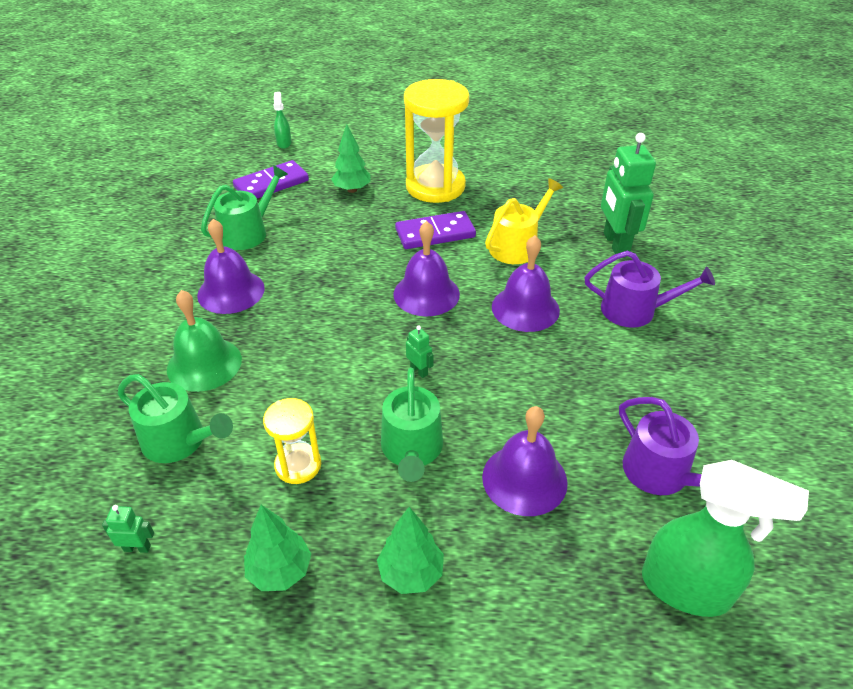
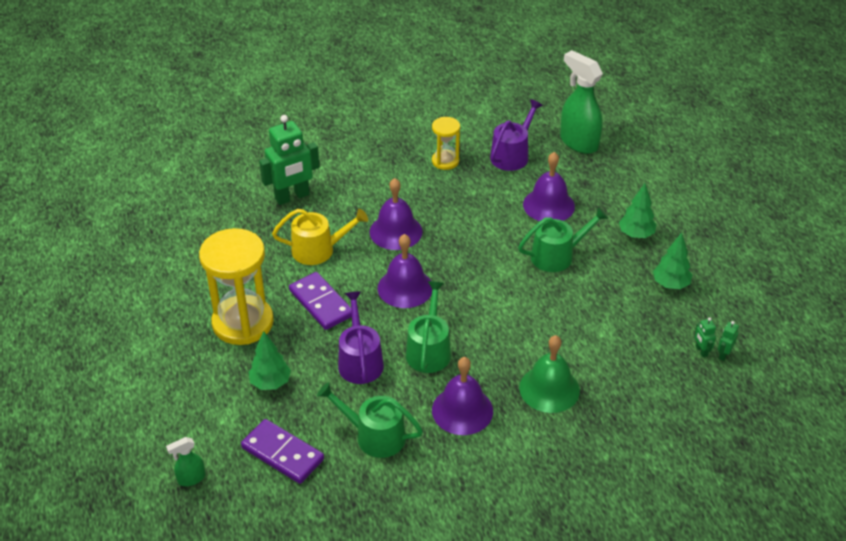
camera: 110 degrees left, 0 degrees up
green watering can [117,374,233,463] -> green watering can moved to [406,281,451,373]
yellow hourglass [263,398,321,484] -> yellow hourglass moved to [432,117,460,170]
green robot [406,325,434,378] -> green robot moved to [718,321,739,361]
yellow watering can [485,178,563,264] -> yellow watering can turned 150 degrees clockwise [272,209,368,265]
purple watering can [585,251,715,328] -> purple watering can moved to [338,291,384,384]
green spray bottle [642,460,809,617] -> green spray bottle turned 45 degrees counterclockwise [560,50,603,154]

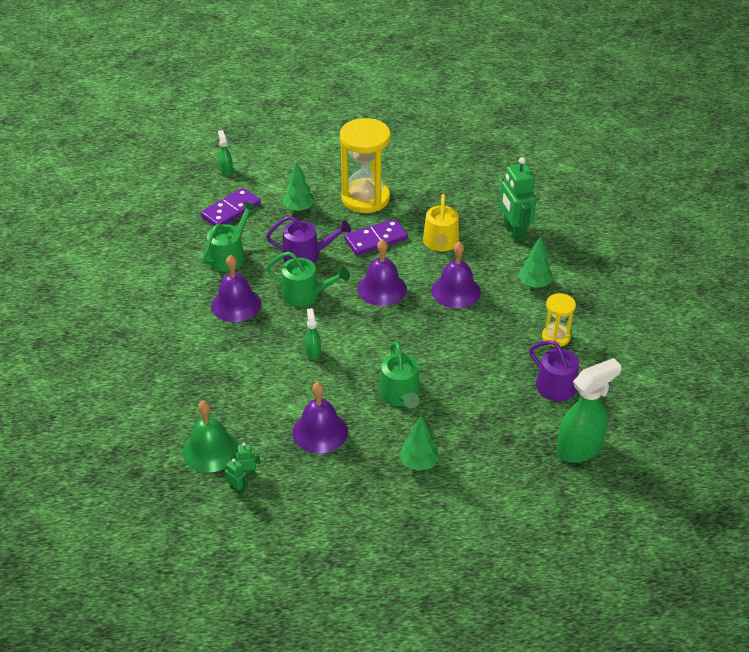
camera: 100 degrees right, 0 degrees up
green bell [519,335,580,413] -> green bell moved to [183,401,238,473]
purple bell [523,152,575,221] -> purple bell moved to [292,382,348,454]
green tree [653,232,692,289] -> green tree moved to [518,237,553,288]
none -> green spray bottle [305,308,321,360]

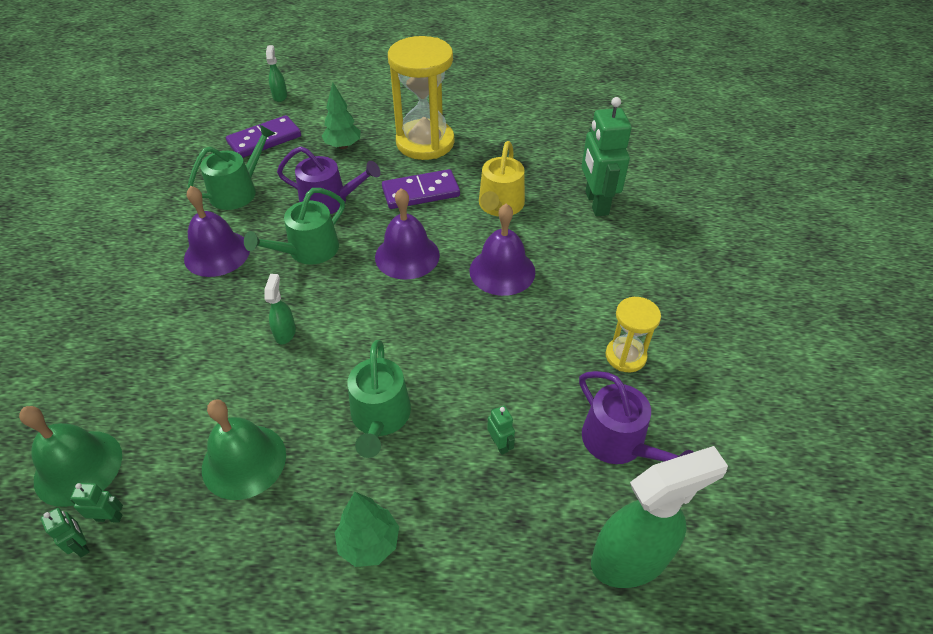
camera: 10 degrees right, 5 degrees up
green watering can [266,252,350,306] -> green watering can turned 105 degrees clockwise [244,188,345,264]
purple bell [292,382,348,454] -> green bell [202,399,286,500]
green tree [518,237,553,288] -> none
none -> green robot [487,406,515,455]

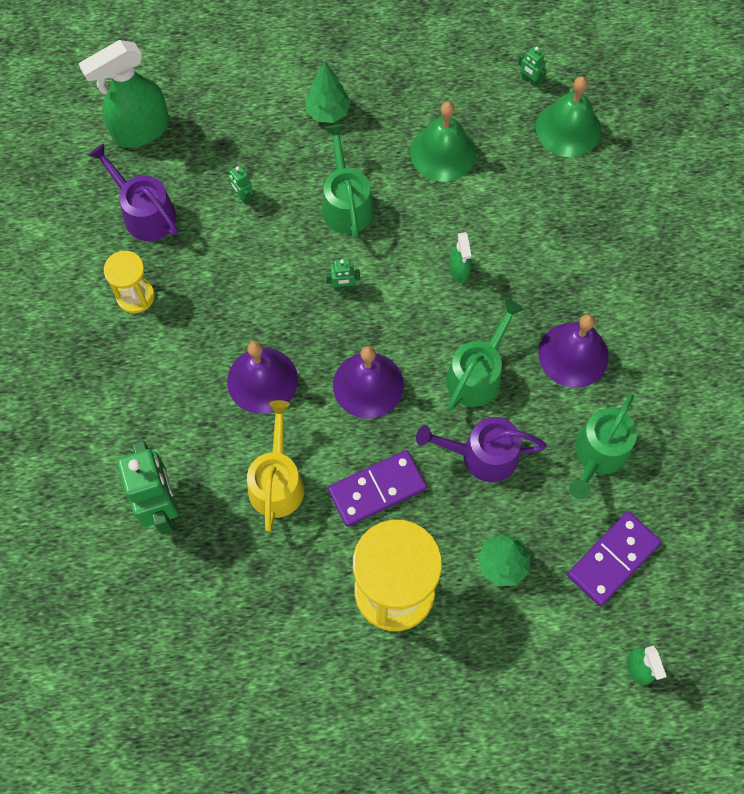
camera: 170 degrees right, 20 degrees up
green robot [70,483,123,523] -> green robot moved to [326,259,360,290]

